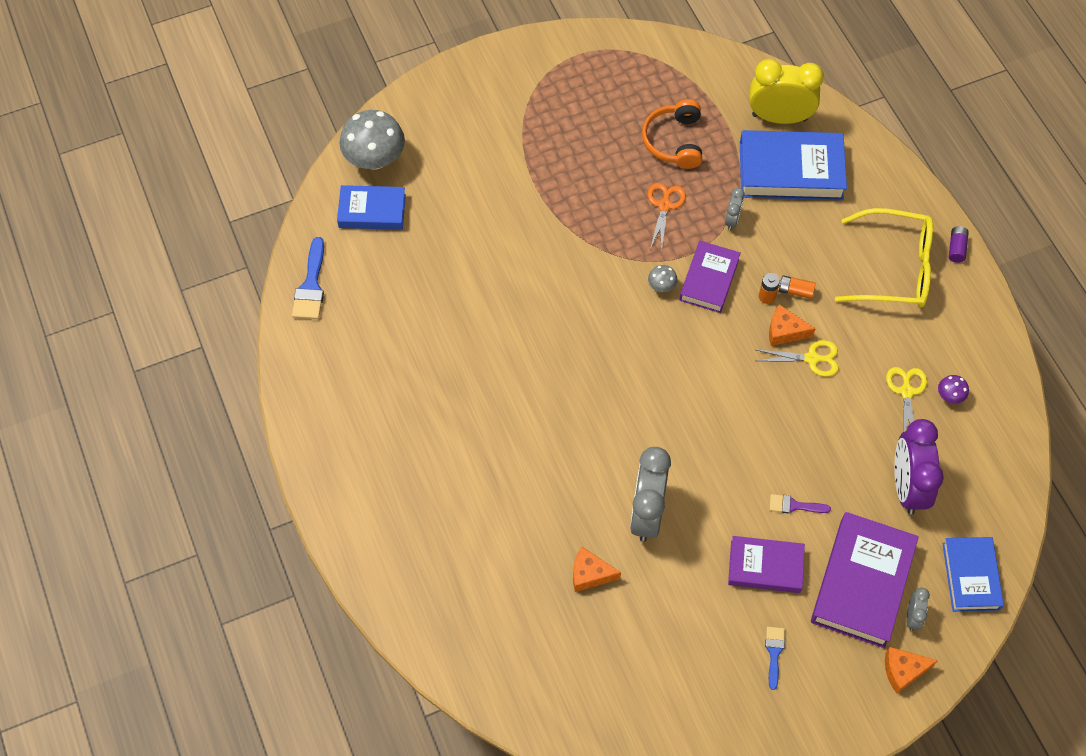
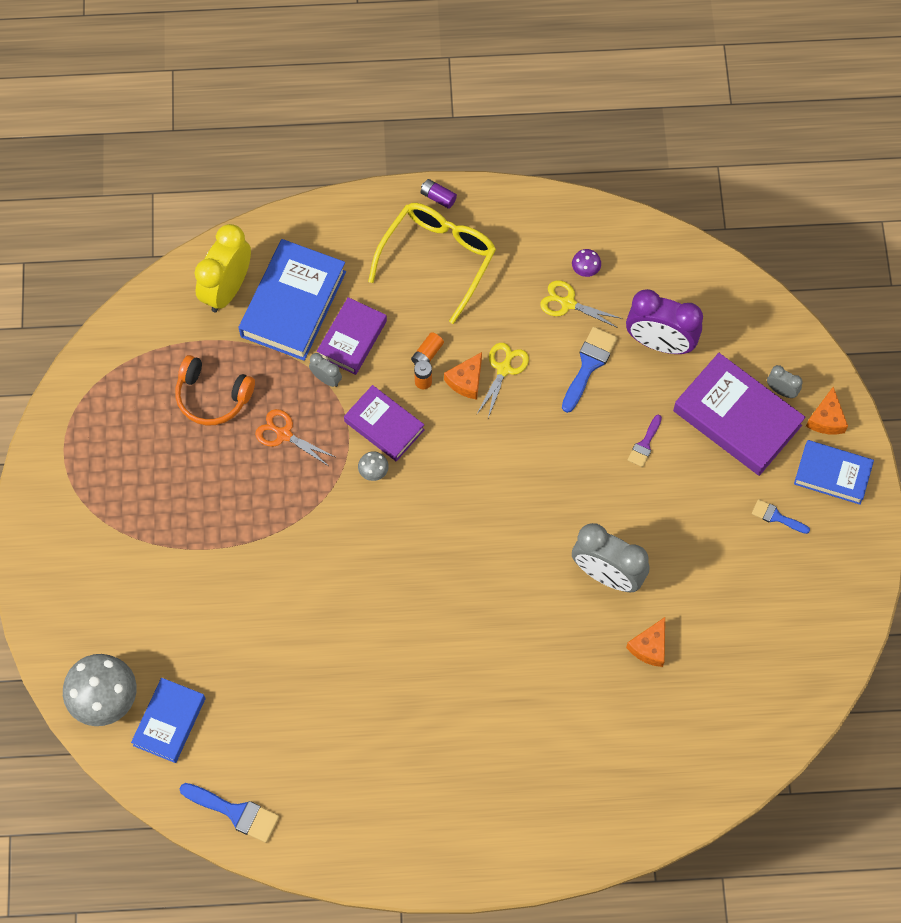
camera: 70 degrees left, 5 degrees up
purple book [728,536,805,593] -> purple book moved to [317,297,387,375]
blue book [942,537,1004,612] -> blue book moved to [794,440,874,505]
none -> blue brush [562,327,617,413]

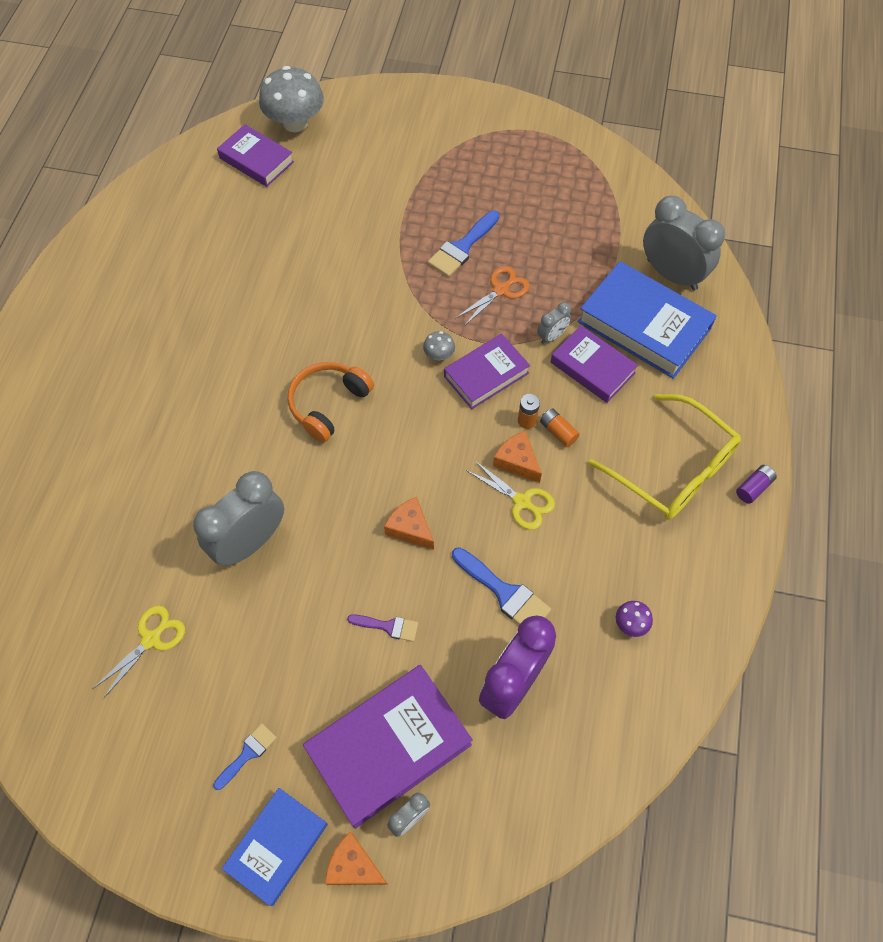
camera: 105 degrees right, 5 degrees down
blue book [131,678,205,763] -> purple book [217,124,294,187]
orange headphones [175,355,255,425] -> orange headphones moved to [288,362,374,442]
blue brush [180,783,279,843] -> blue brush moved to [428,211,500,277]
yellow clock [195,224,251,312] -> grey clock [643,196,725,290]
yellow scissors [540,280,623,328] -> yellow scissors moved to [94,606,185,698]
orange cheese [626,617,665,667] -> orange cheese moved to [384,497,434,550]
purple brush [628,415,662,467] -> purple brush turned 150 degrees clockwise [347,614,418,642]

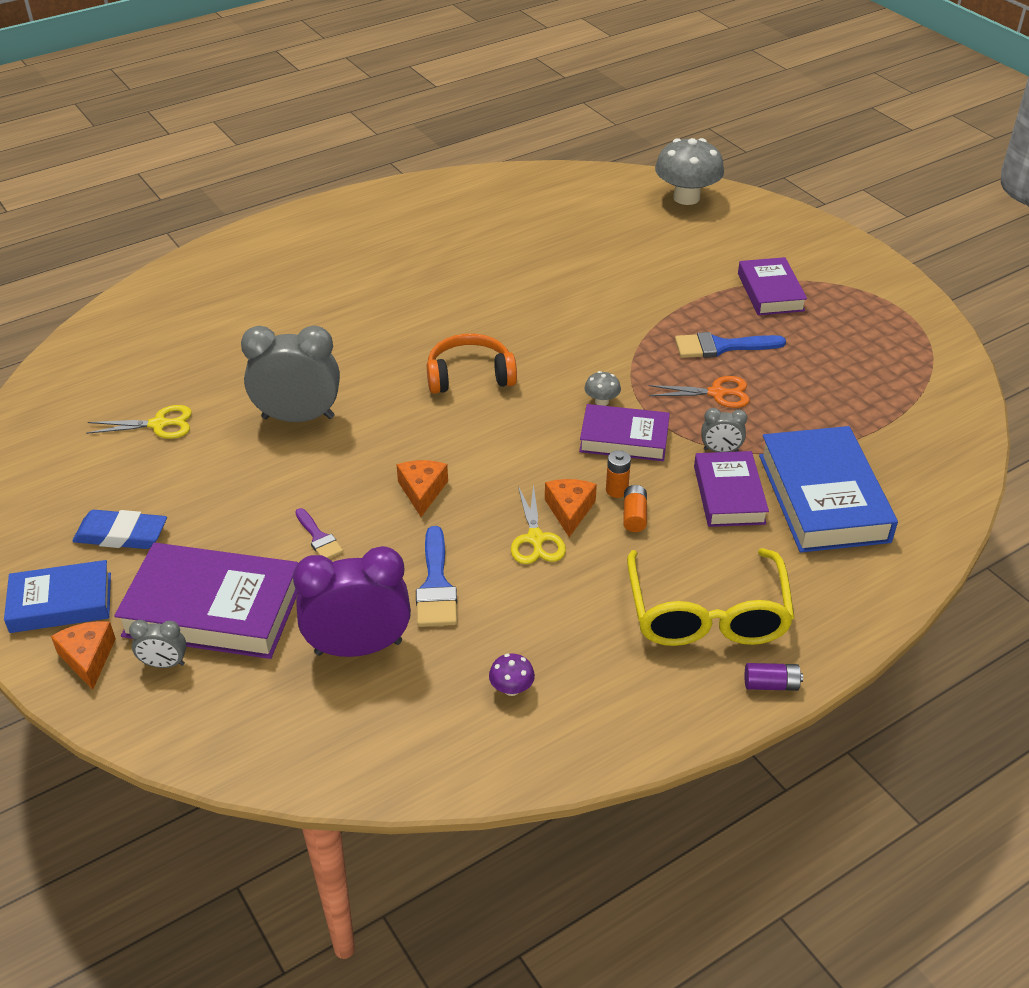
camera: 45 degrees right, 20 degrees down
blue brush [213,724,277,790] -> blue eraser [72,510,167,549]
purple book [217,124,294,187] -> purple book moved to [738,257,807,315]
grey clock [643,196,725,290] -> none

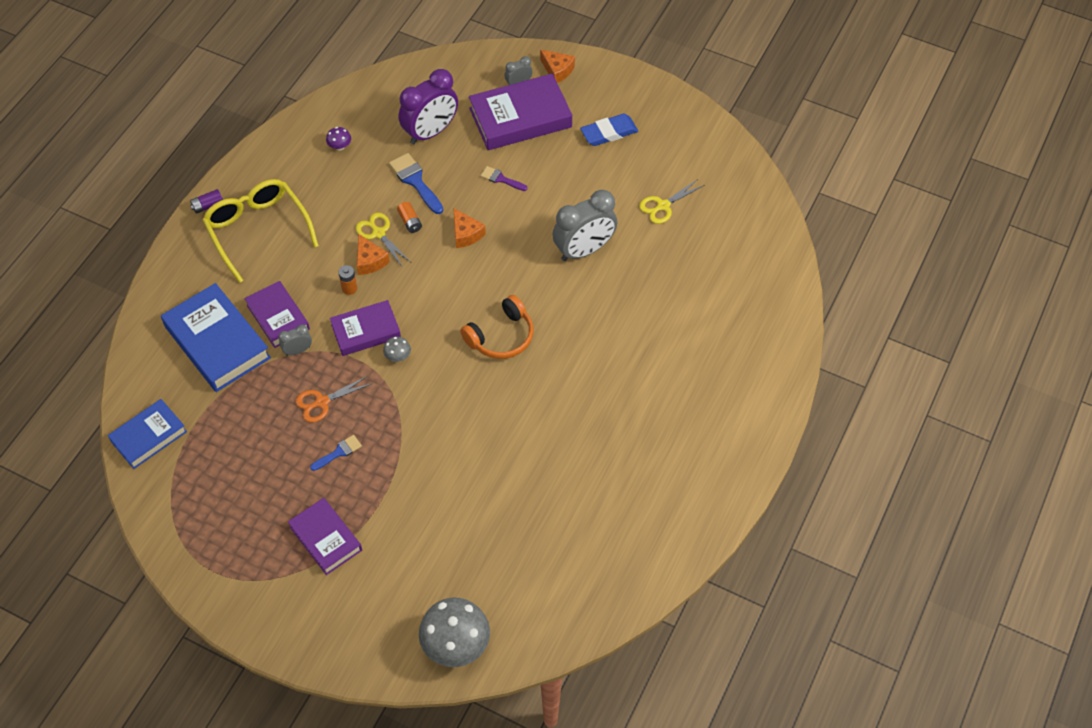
camera: 150 degrees right, 15 degrees up
blue book [4,560,111,633] -> blue book moved to [108,399,187,469]
orange battery [623,485,647,532] -> orange battery moved to [397,202,422,233]
blue brush [675,332,786,358] -> blue brush [310,435,362,471], size x0.61

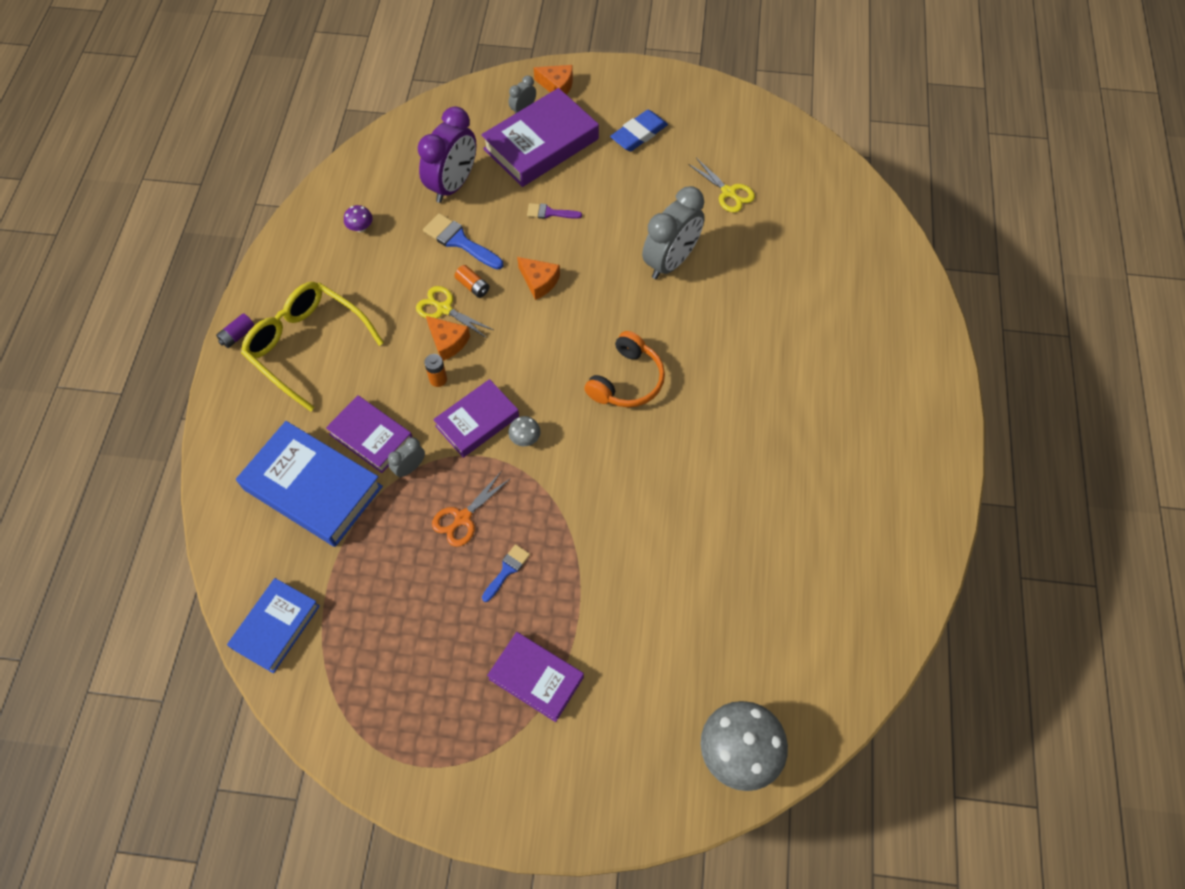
camera: 20 degrees left, 5 degrees up
yellow scissors [639,179,704,224] -> yellow scissors turned 75 degrees counterclockwise [688,158,755,213]

